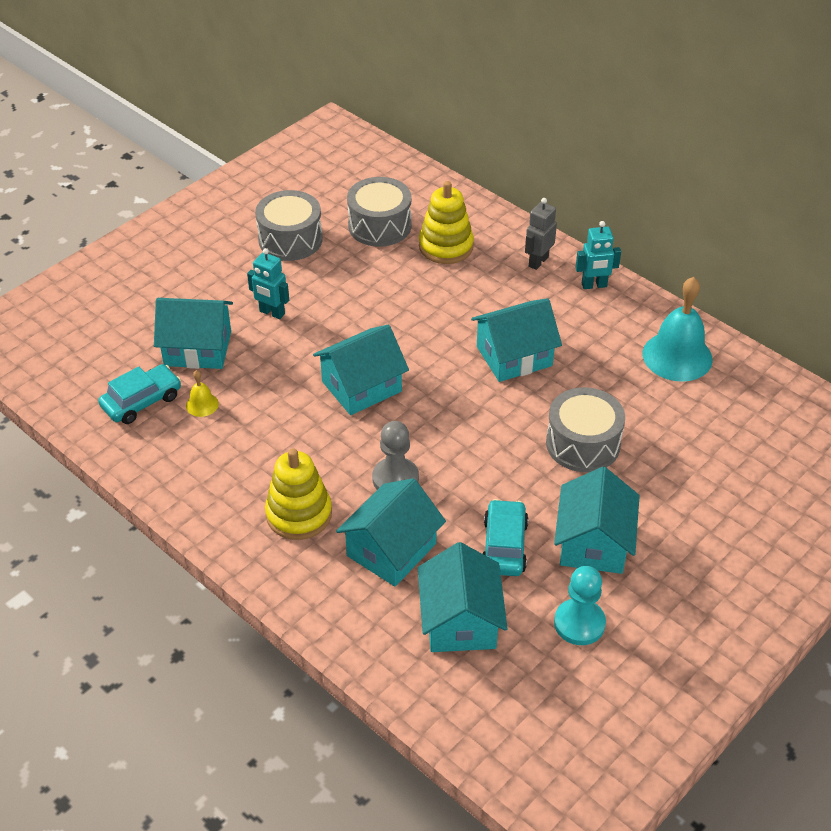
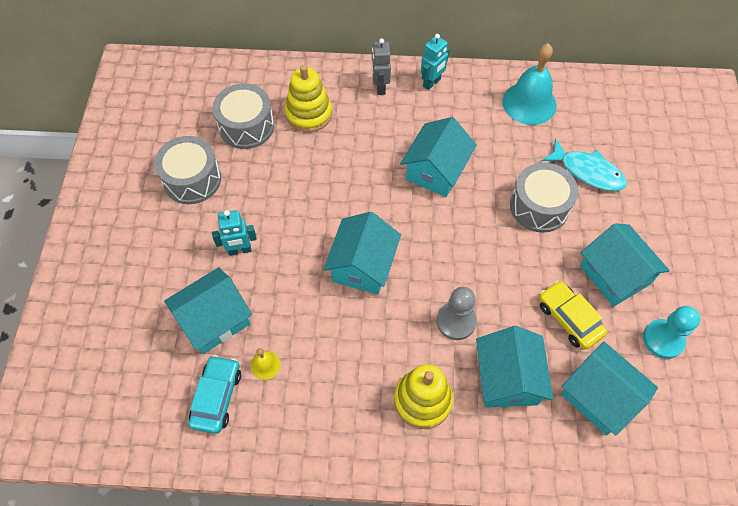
camera: 40 degrees left, 15 degrees up
turquoise car [483,499,529,576] -> yellow car [539,280,607,350]
none -> turquoise fish [542,139,627,191]

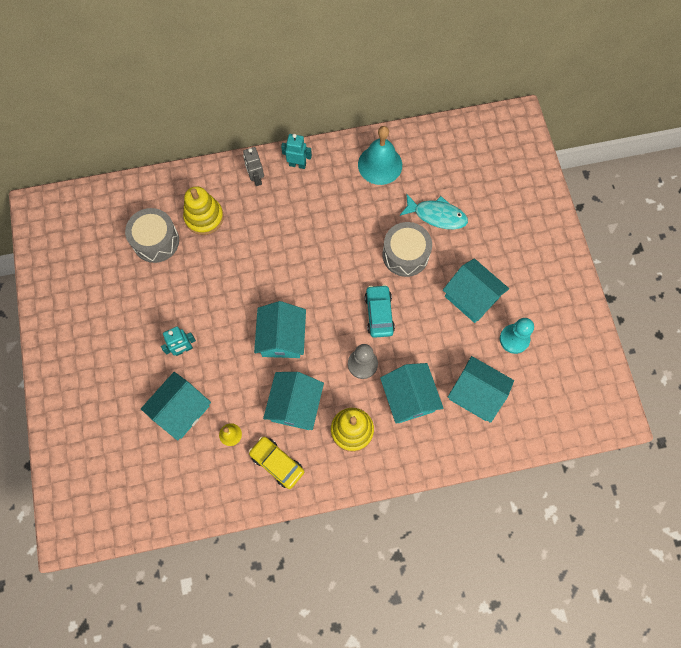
camera: 15 degrees left, 10 degrees up
grey drum [154,136,221,204] -> none
turquoise car [189,355,241,434] -> turquoise car moved to [365,285,395,338]
turquoise house [400,117,477,197] -> turquoise house moved to [263,372,324,430]
turquoise robot [420,34,449,90] -> turquoise robot turned 105 degrees counterclockwise [281,134,312,169]
yellow car [539,280,607,350] -> yellow car moved to [249,437,304,489]

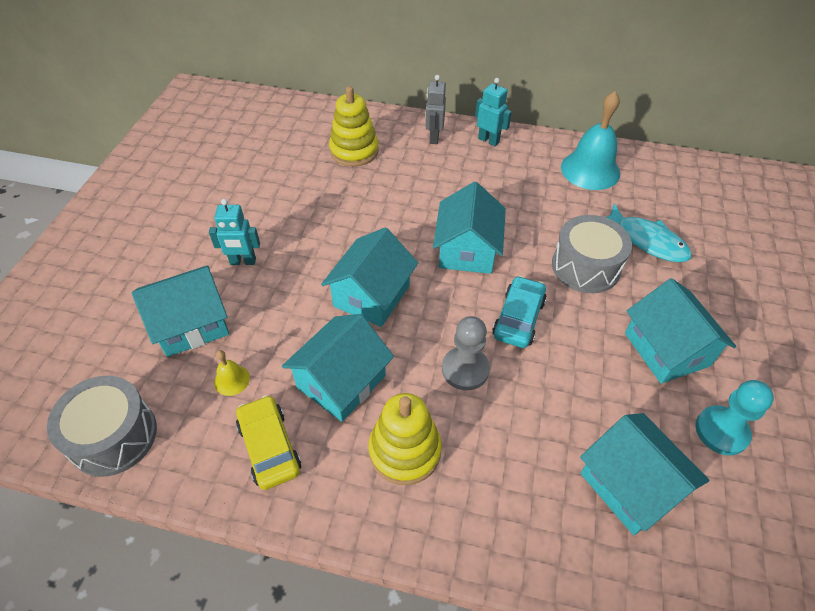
camera: 25 degrees right, 20 degrees down
grey drum [125,208,179,263] -> grey drum moved to [47,376,157,477]
turquoise house [380,363,443,424] -> turquoise house moved to [433,182,506,274]

